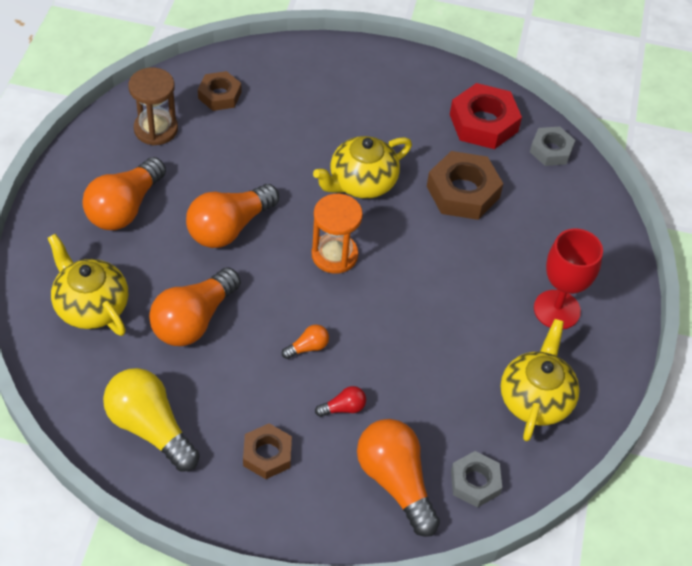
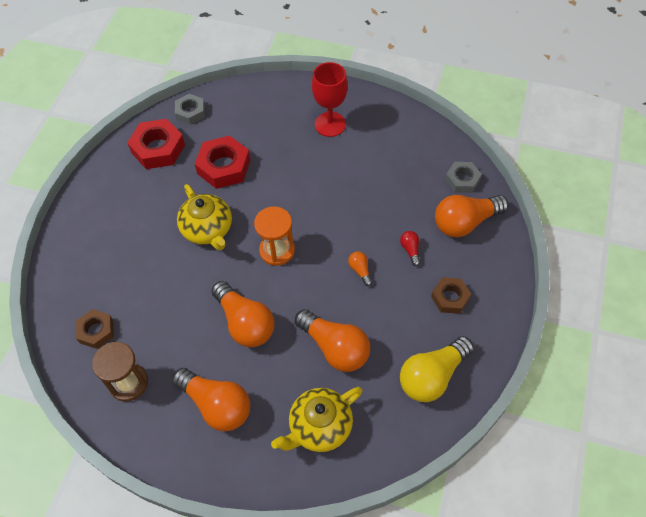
camera: 80 degrees left, 5 degrees up
brown nut [427,151,503,220] -> red nut [195,136,250,189]
yellow teapot [501,319,580,441] -> none

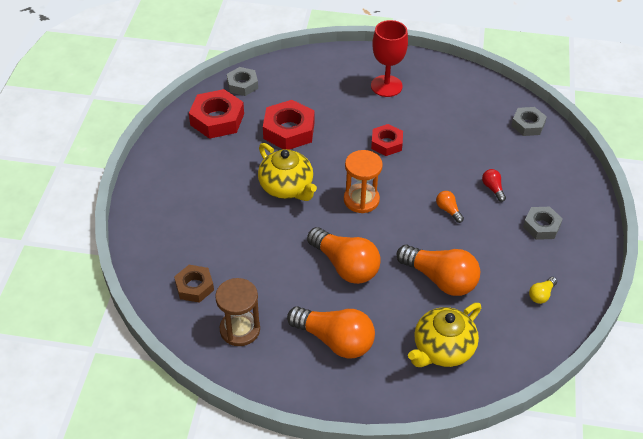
camera: 10 degrees left, 10 degrees down
yellow light bulb [400,336,474,402] -> yellow light bulb [529,277,557,304], size x0.44
brown nut [431,278,471,314] -> grey nut [523,207,563,240]
orange light bulb [435,195,508,238] -> none
none -> red nut [371,124,403,156]

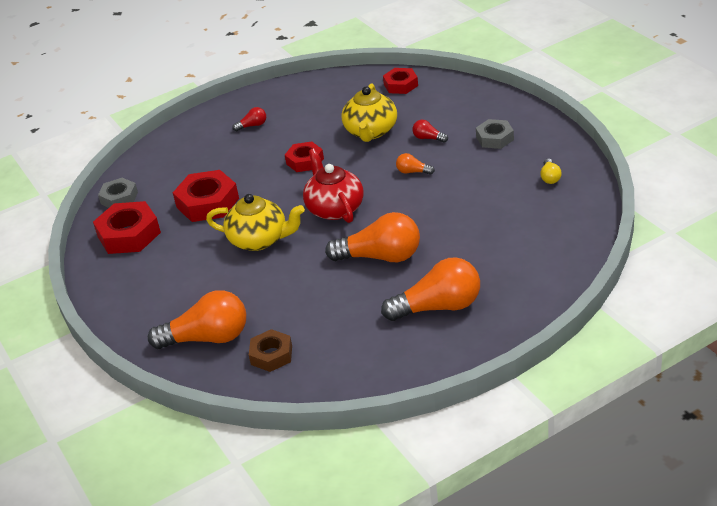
camera: 35 degrees left, 10 degrees down
brown hourglass [215,278,260,346] -> none
orange hourglass [344,150,383,213] -> red teapot [303,148,364,223]
red goblet [371,20,408,97] -> red light bulb [232,107,266,131]
orange light bulb [397,245,480,296] -> orange light bulb moved to [148,290,246,349]
yellow teapot [408,303,481,367] -> yellow teapot moved to [342,84,397,142]
grey nut [511,107,547,136] -> red nut [383,68,418,94]

